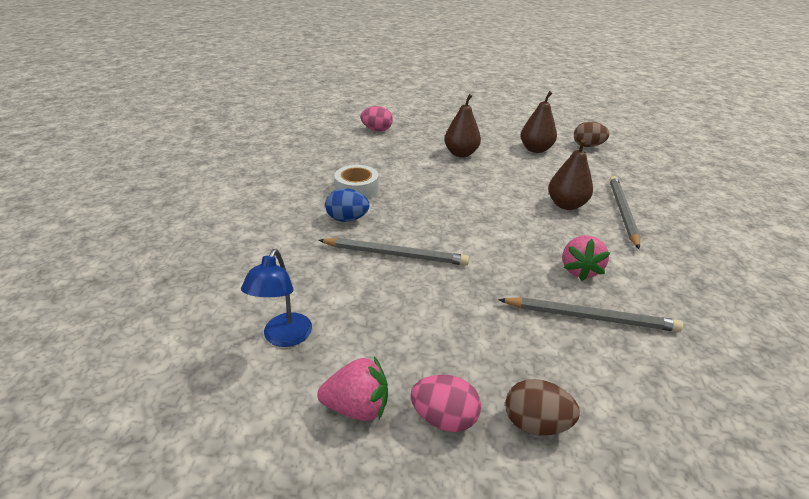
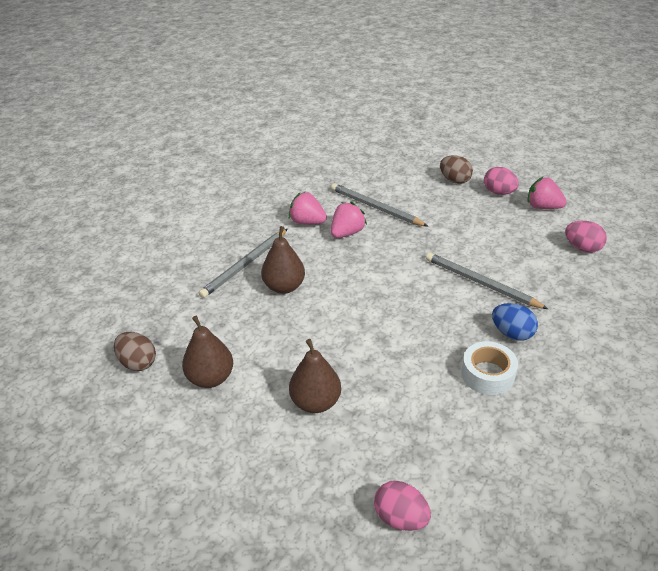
camera: 150 degrees left, 5 degrees up
blue lamp [241,249,312,347] -> pink egg [565,221,607,253]
none -> pink strawberry [288,192,327,224]

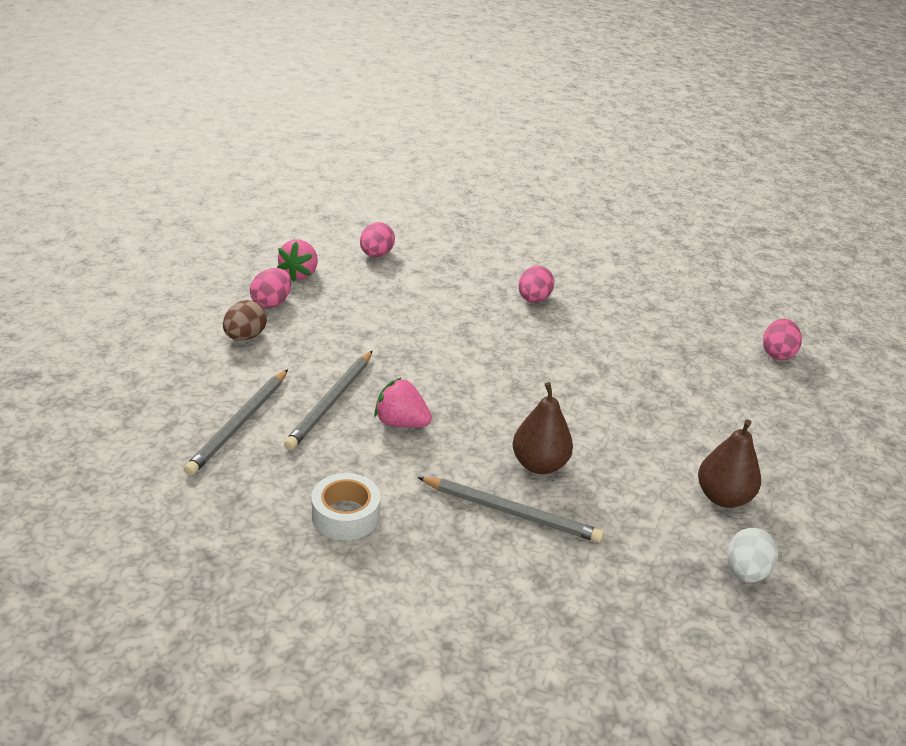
camera: 110 degrees left, 5 degrees down
brown egg [114,332,156,371] -> white egg [727,528,778,583]
pink strawberry [288,192,327,224] -> none
brown pear [289,339,341,413] -> none
grey pencil [426,253,548,309] -> grey pencil moved to [184,369,288,475]
white tape [462,341,518,395] -> white tape moved to [312,473,381,540]
blue egg [492,303,538,341] -> pink egg [518,266,554,303]

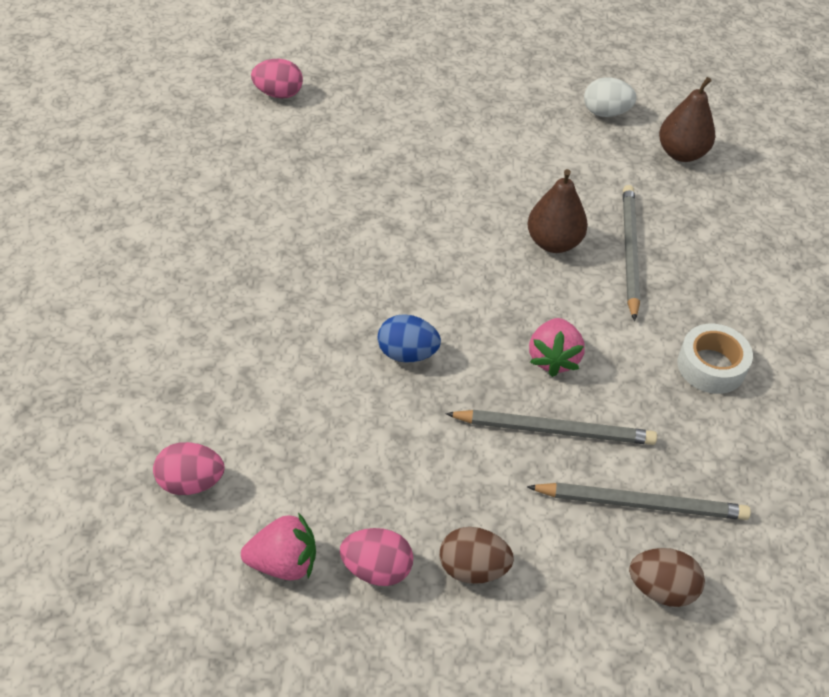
camera: 105 degrees left, 15 degrees up
pink egg [518,266,554,303] -> none
brown pear [698,419,761,508] -> brown pear moved to [659,77,715,162]
none -> blue egg [378,314,441,363]
none -> brown egg [629,548,705,607]

